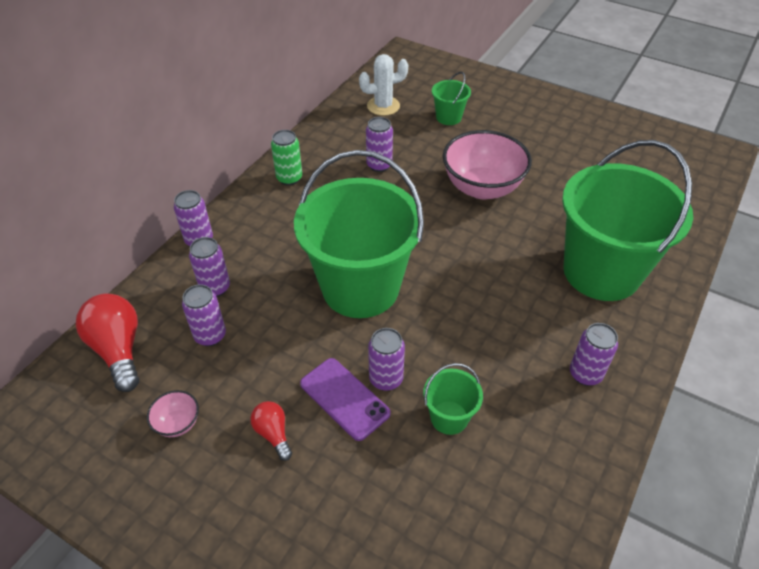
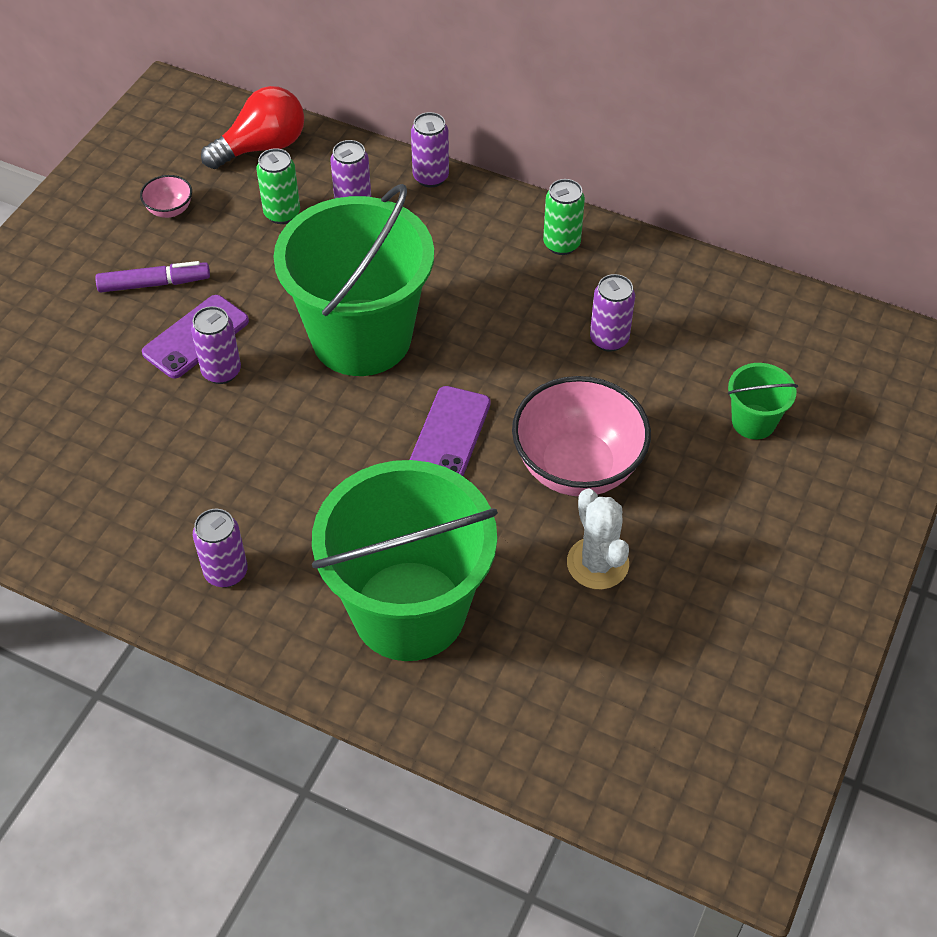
camera: 85 degrees right, 5 degrees up
purple can [182,284,226,346] -> green can [257,148,300,224]
red light bulb [250,401,292,461] -> purple marker [95,261,210,292]
white cactus [359,54,408,116] -> white cactus moved to [567,488,629,589]
green bucket [423,363,483,435] -> none
none -> purple phone [410,386,491,476]

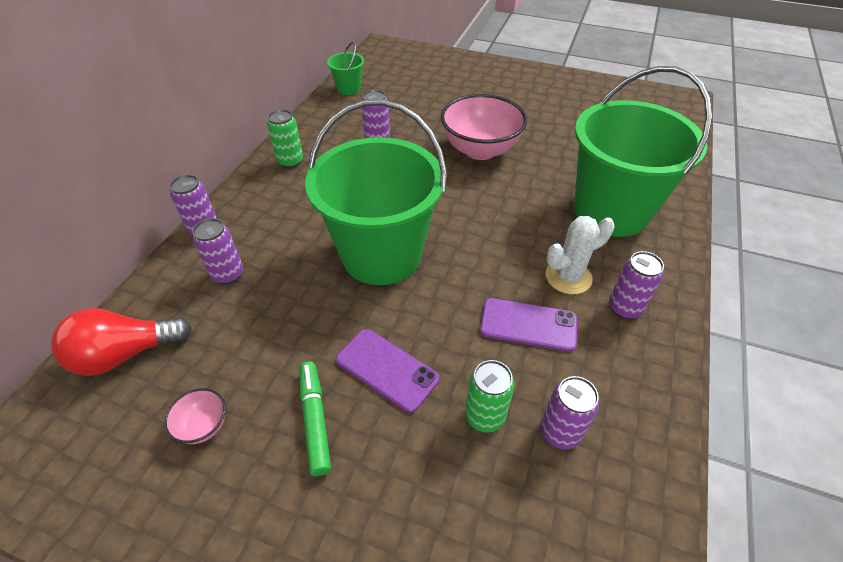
camera: 95 degrees left, 5 degrees down
purple marker [95,261,210,292] -> green marker [300,361,331,476]
purple can [191,306,241,384] -> purple can moved to [540,376,599,449]
red light bulb [201,86,304,169] -> red light bulb turned 75 degrees counterclockwise [51,308,192,376]
green can [257,148,300,224] -> green can moved to [465,360,514,433]
purple phone [410,386,491,476] -> purple phone moved to [480,298,577,352]
white cactus [567,488,629,589] -> white cactus moved to [546,216,614,294]
green bucket [728,363,798,439] -> green bucket moved to [327,42,364,95]

